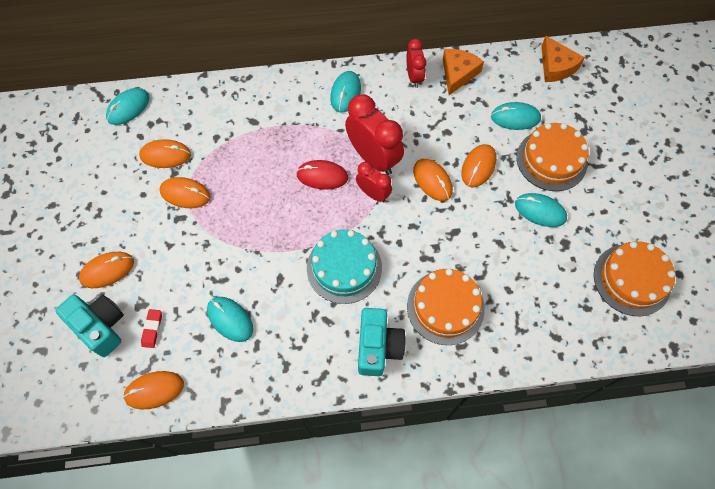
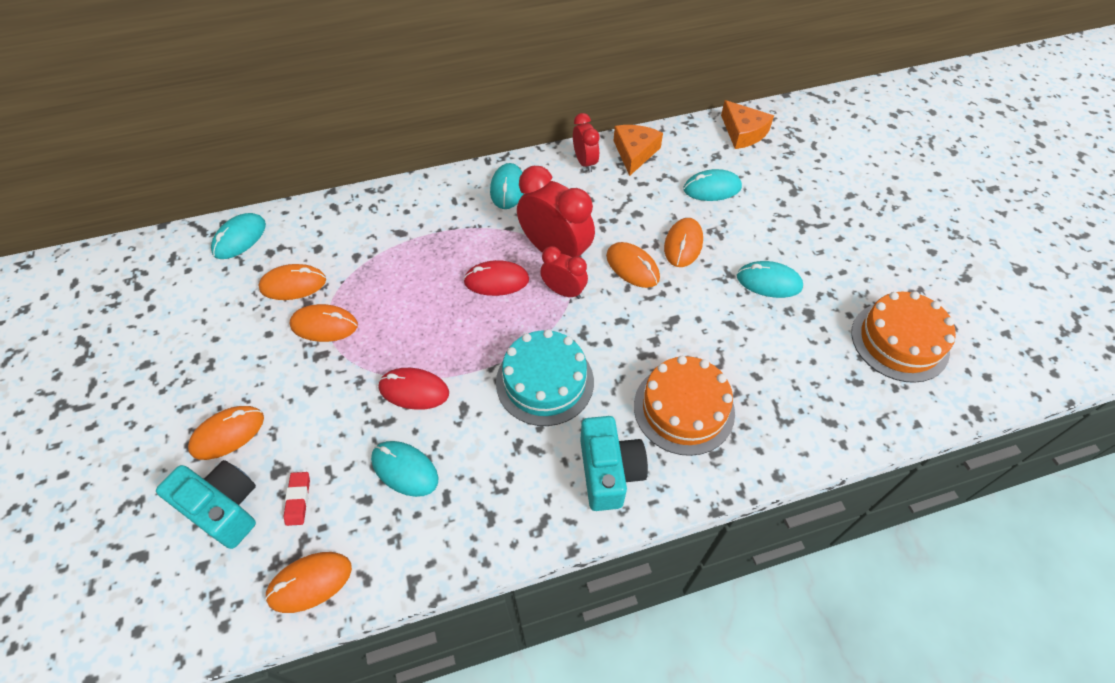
camera: 10 degrees left, 10 degrees down
orange cake [517,123,588,191] -> none
none -> red mouse [378,368,449,410]

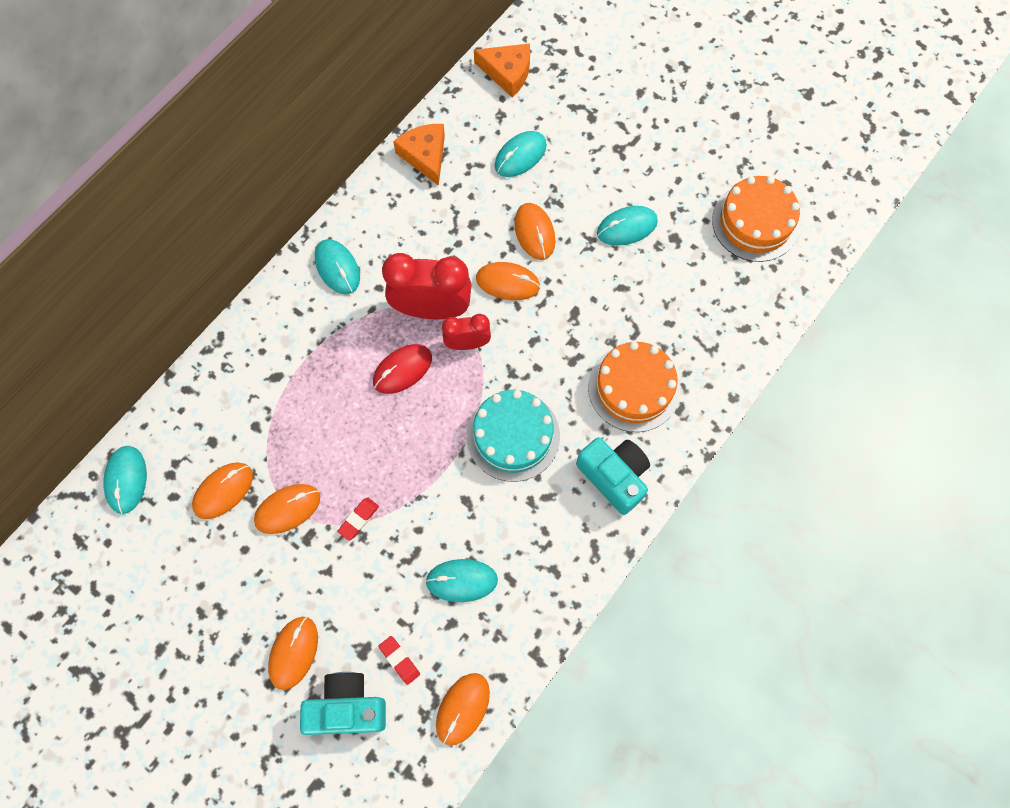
camera: 35 degrees left, 15 degrees up
red mouse [378,368,449,410] -> none
red clock [573,113,600,172] -> none
none -> red eraser [337,497,379,541]

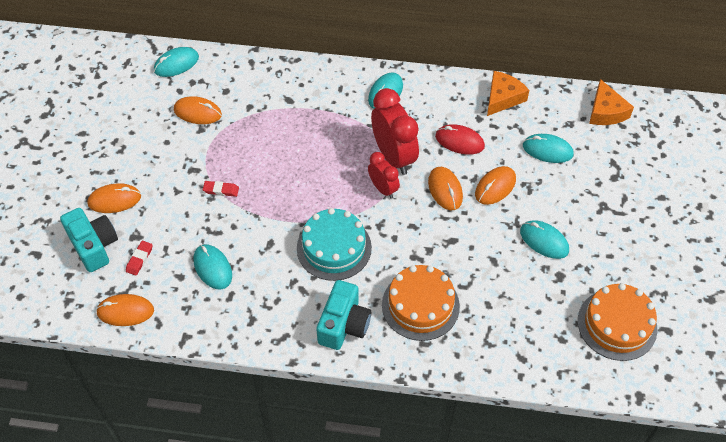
camera: 60 degrees right, 15 degrees down
orange mouse [254,484,320,534] -> none
red mouse [373,344,432,394] -> red mouse moved to [435,124,485,155]

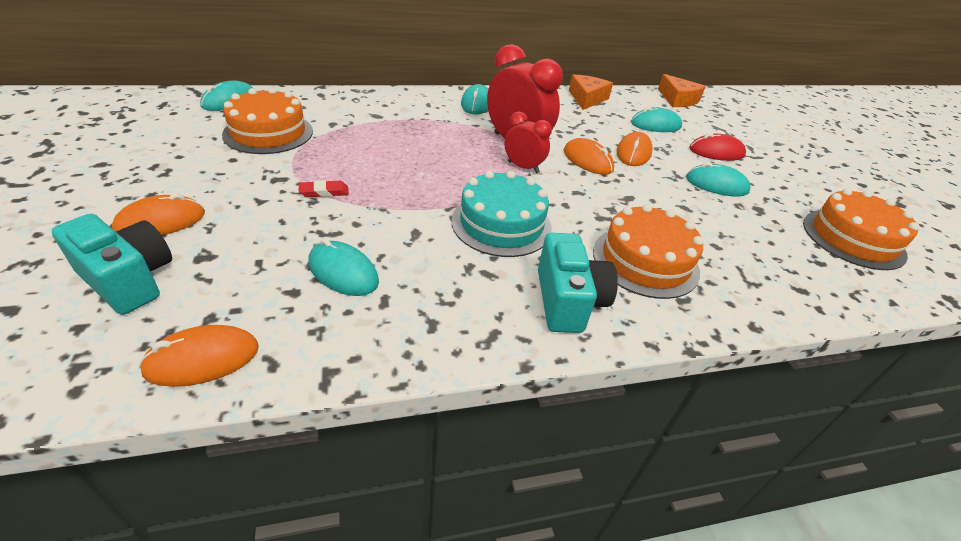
camera: 25 degrees left, 15 degrees down
red eraser [126,241,153,276] -> none
orange mouse [174,96,222,124] -> orange cake [222,88,313,154]
red mouse [435,124,485,155] -> red mouse moved to [690,133,746,161]

